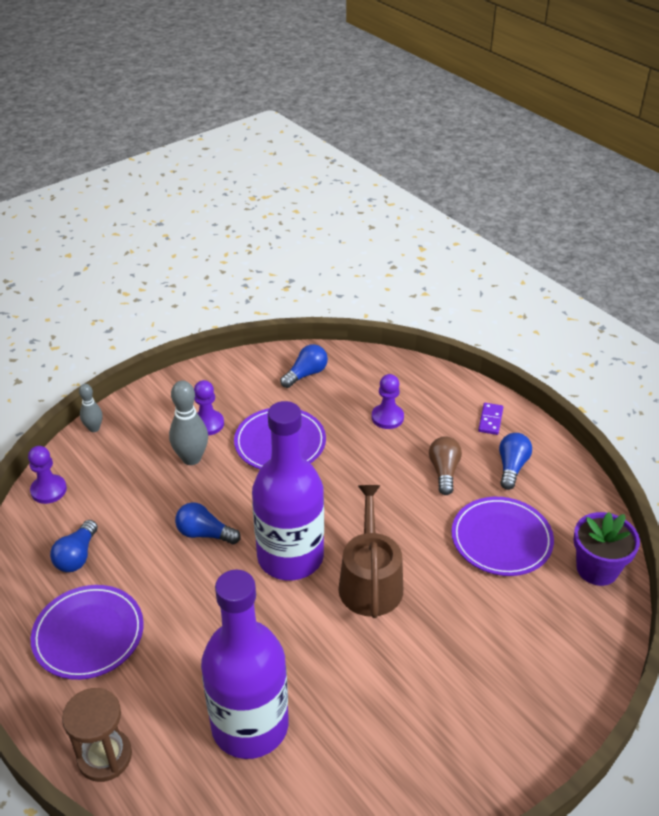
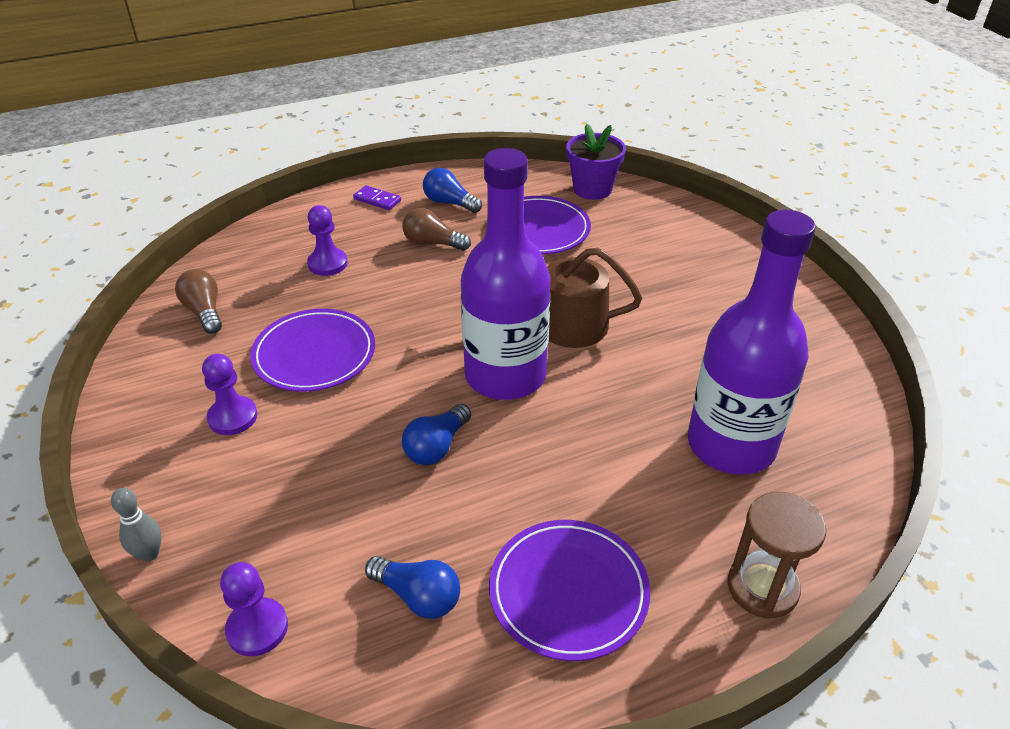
camera: 75 degrees left, 0 degrees up
grey bowling pin [169,381,208,465] -> none
blue light bulb [280,344,328,388] -> brown light bulb [175,269,222,334]

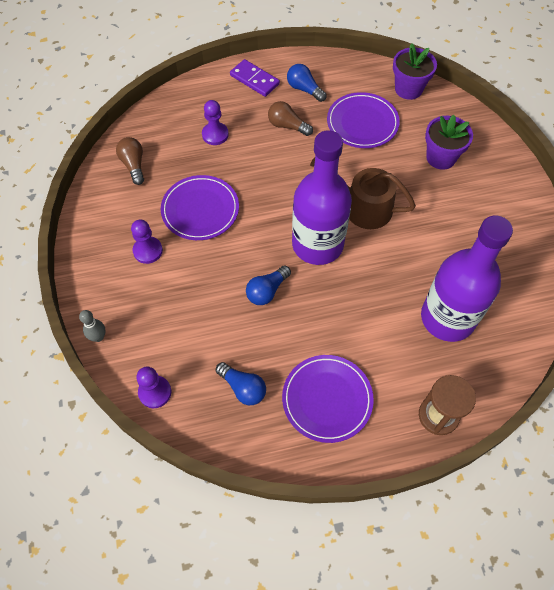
camera: 10 degrees right, 20 degrees up
purple domino [353,185,401,210] -> purple domino [230,59,280,97], size x1.51
none -> purple flower pot [425,115,473,170]

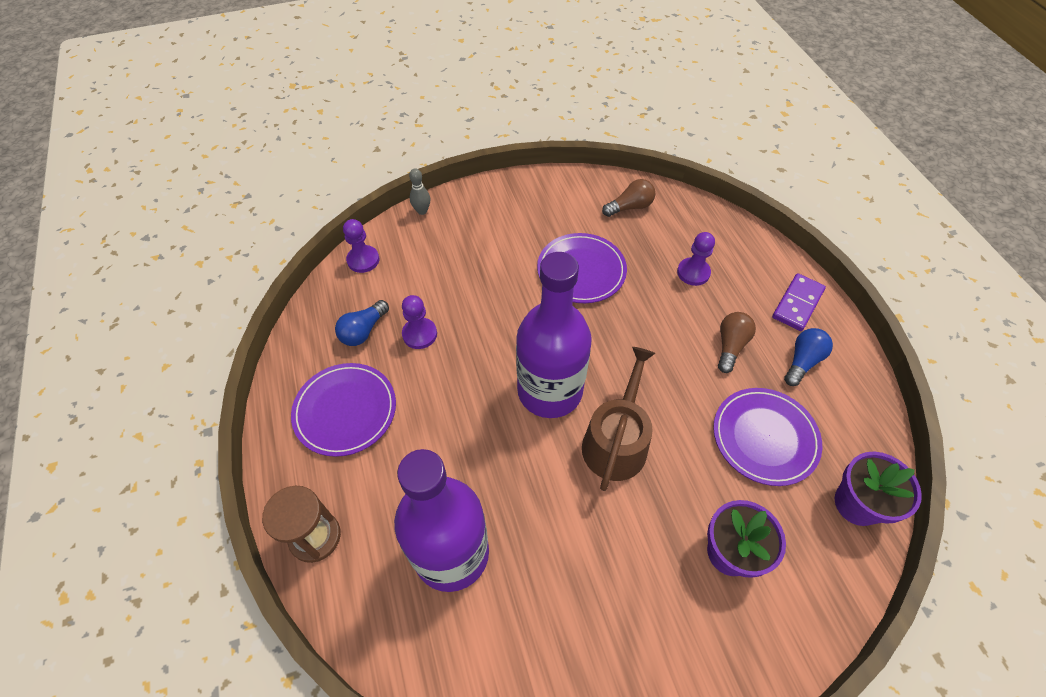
camera: 85 degrees right, 5 degrees down
purple pawn [131,220,163,264] -> purple pawn moved to [402,295,437,349]
blue light bulb [246,265,291,305] -> none

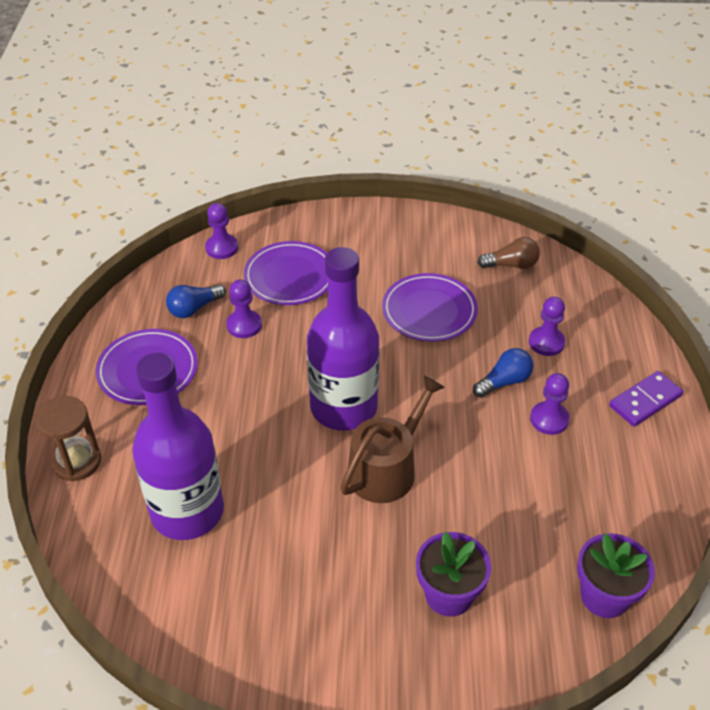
camera: 20 degrees right, 10 degrees down
grey bowling pin [409,168,430,215] -> none
purple plate [713,388,822,486] -> purple plate moved to [244,241,328,305]
brown light bulb [718,312,756,373] -> purple pawn [530,373,570,435]
blue light bulb [784,328,833,386] -> blue light bulb moved to [473,348,533,398]

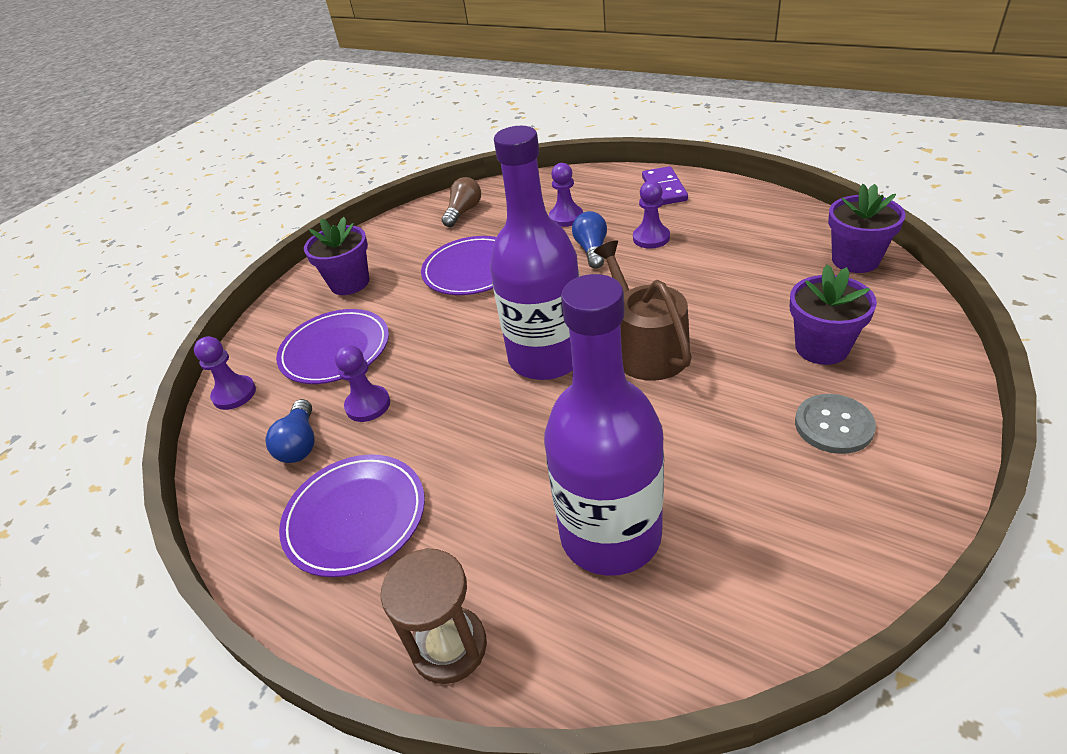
camera: 55 degrees left, 5 degrees down
none -> purple flower pot [304,217,369,295]
none -> grey button [795,394,876,454]

